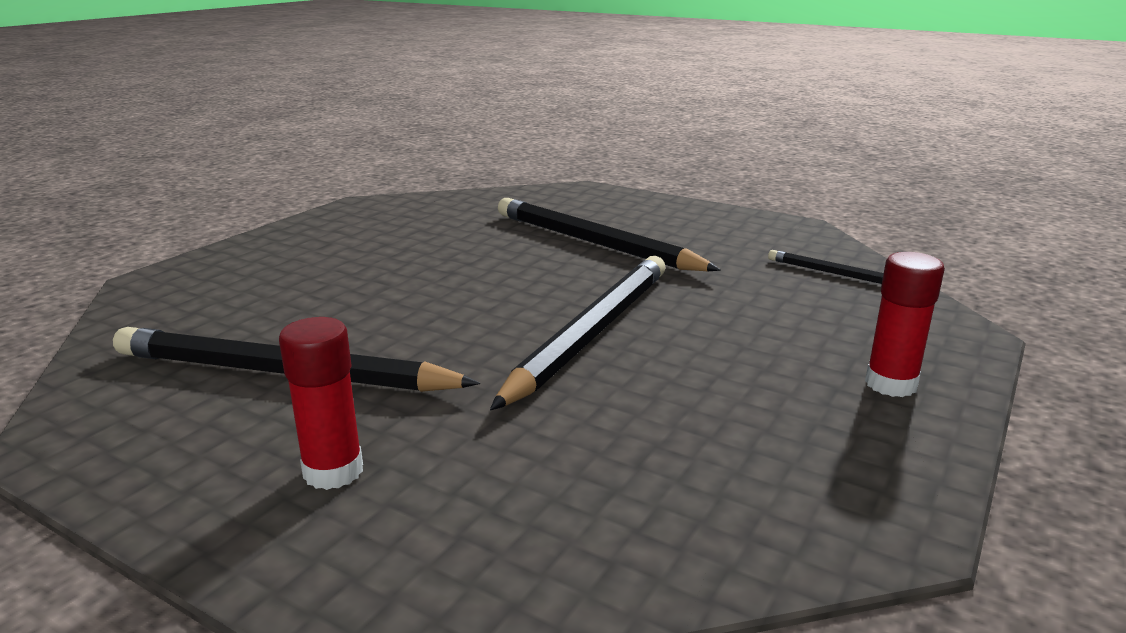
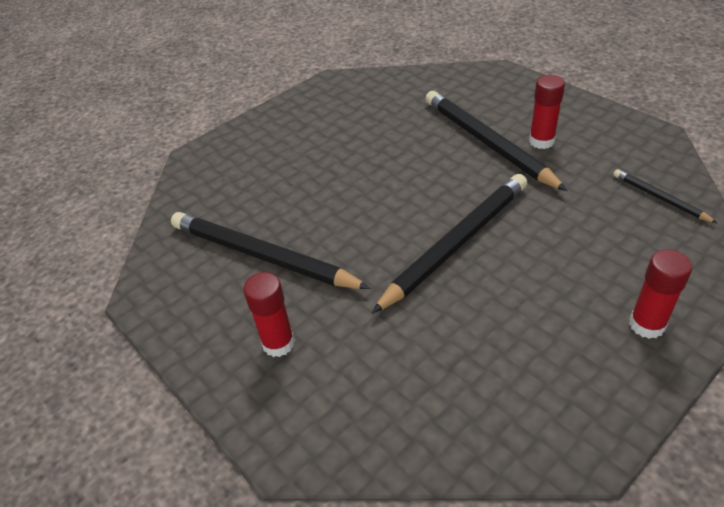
camera: 20 degrees right, 20 degrees up
none -> red glue stick [529,75,565,149]

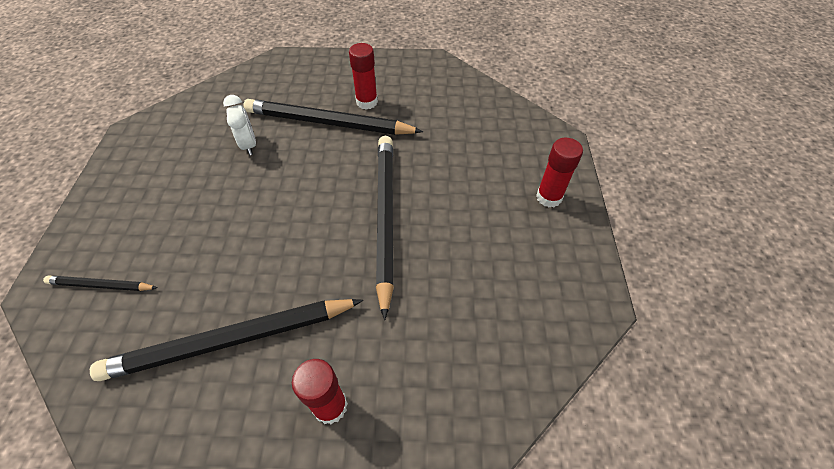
camera: 50 degrees left, 10 degrees up
black pencil [613,169,717,223] -> black pencil moved to [43,275,157,291]
none -> white clock [223,95,256,155]

